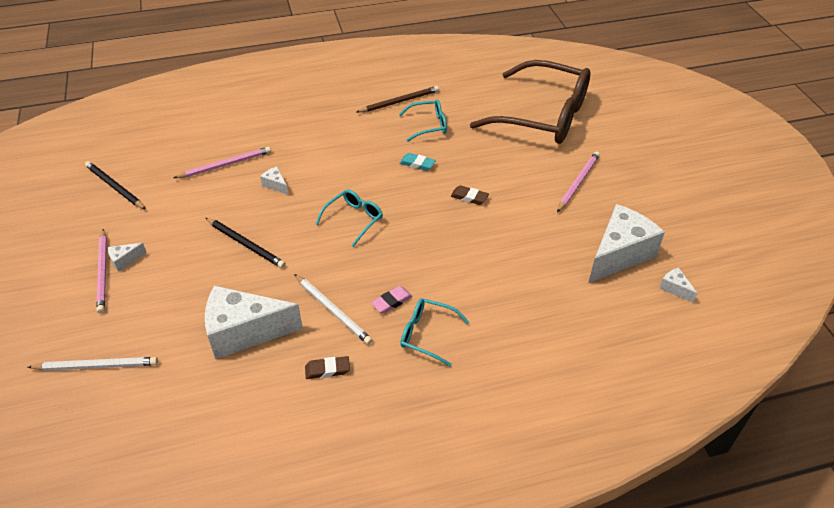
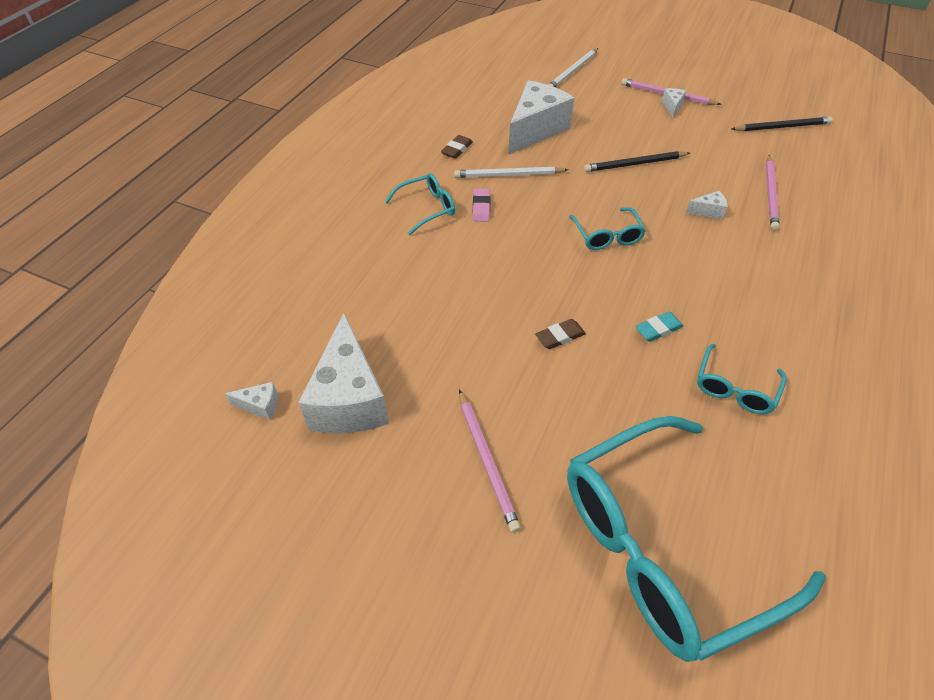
camera: 130 degrees right, 5 degrees up
brown pencil [356,86,439,112] -> none
brown glasses [470,60,590,144] -> turquoise glasses [567,416,826,662]

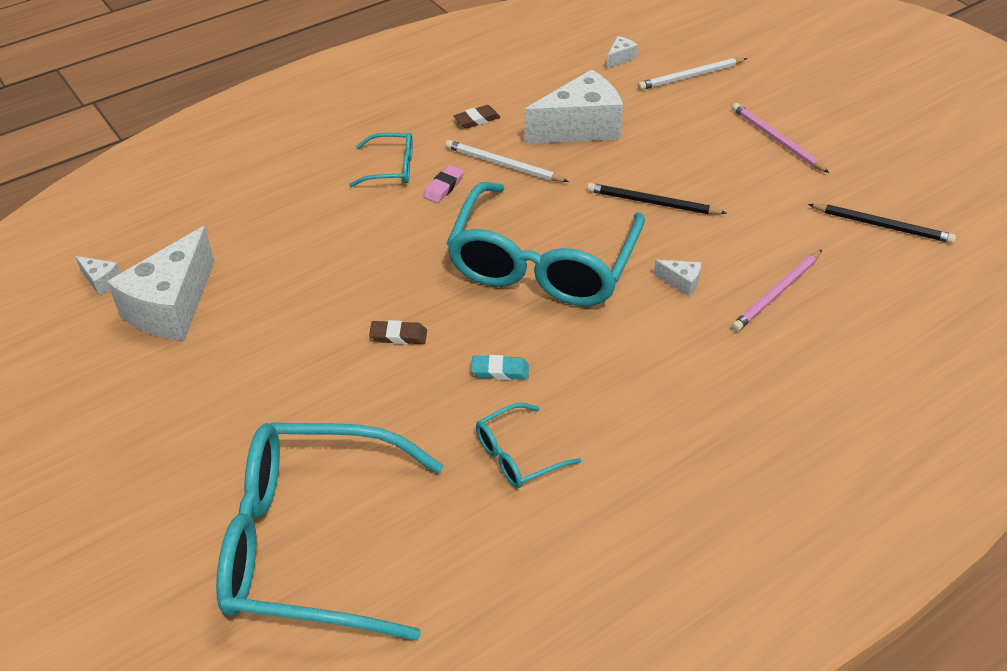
camera: 30 degrees right, 5 degrees down
pink pencil [459,390,521,533] -> none
turquoise glasses [569,207,646,250] -> turquoise glasses [446,182,645,306], size x2.30
white cheese [662,88,686,117] -> white cheese moved to [606,36,638,69]

